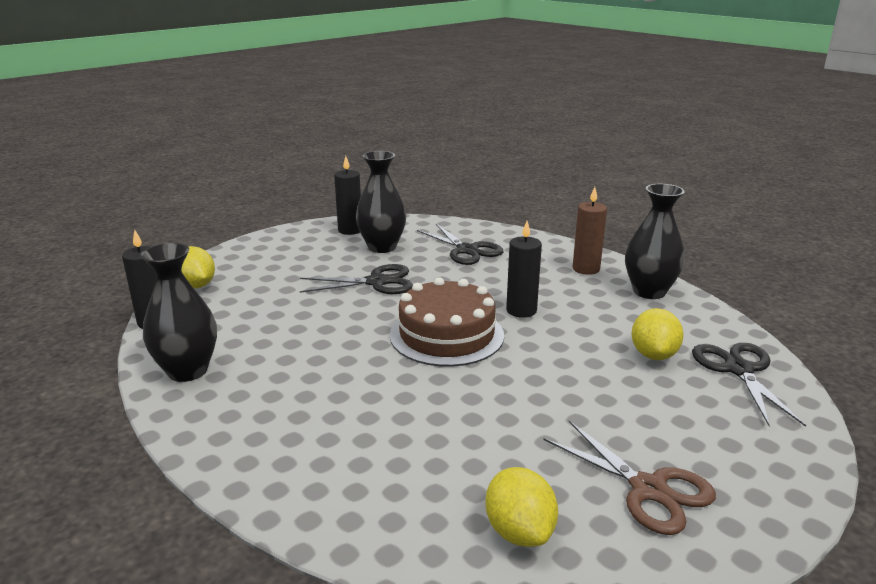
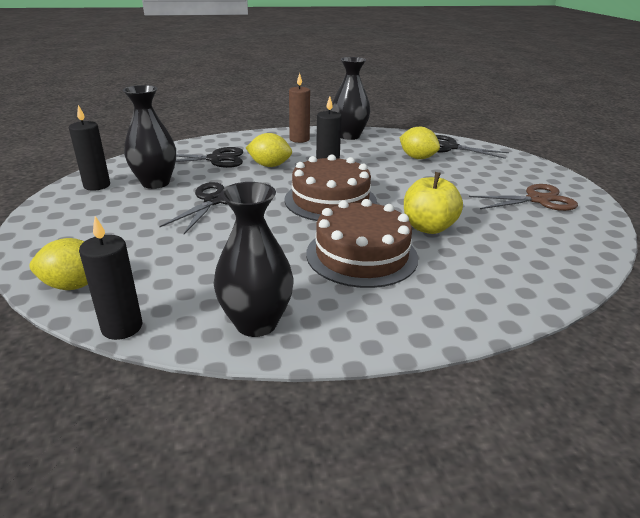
camera: 60 degrees left, 5 degrees up
yellow lemon [485,467,558,547] -> yellow lemon moved to [246,133,292,167]
none -> brown cake [306,199,418,288]
none -> yellow apple [404,172,463,234]

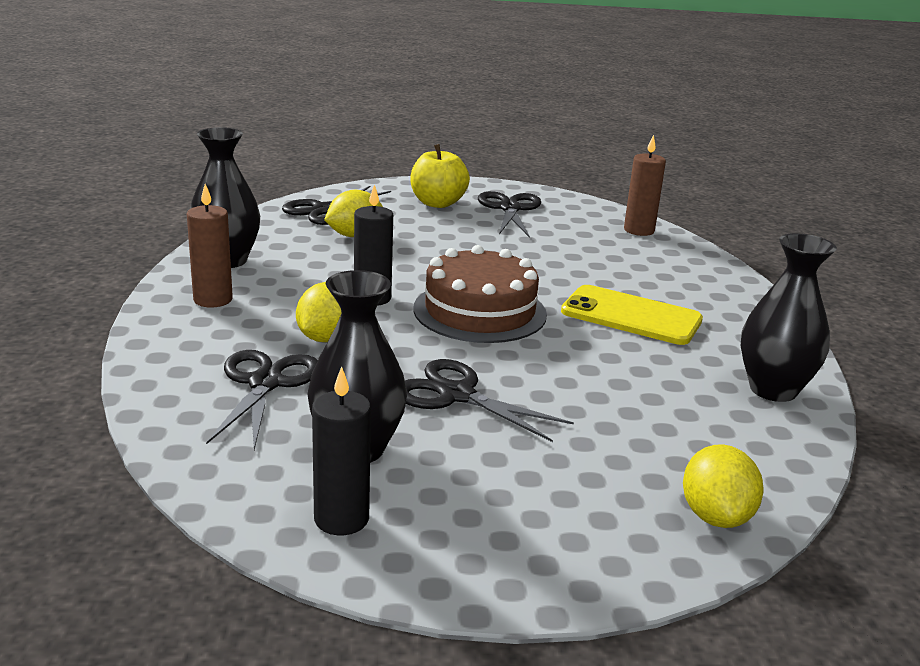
camera: 80 degrees left, 5 degrees down
black candle [79,216,142,340] -> none
brown cake [306,199,418,288] -> yellow phone [561,285,703,345]
yellow apple [404,172,463,234] -> yellow apple moved to [410,144,470,208]
brown scissors [469,184,578,211] -> black scissors [478,191,541,238]
none -> brown candle [624,134,666,236]

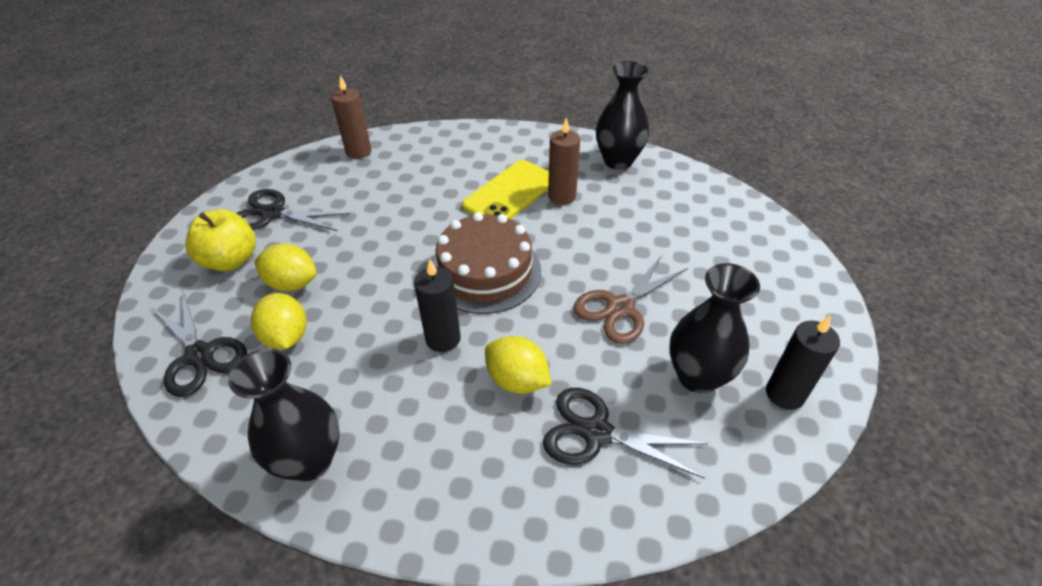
camera: 75 degrees left, 20 degrees up
brown candle [187,184,233,308] -> brown candle moved to [548,118,580,205]
black scissors [405,359,574,442] -> brown scissors [574,254,688,344]
yellow lemon [683,444,764,528] -> yellow lemon moved to [254,244,317,291]

